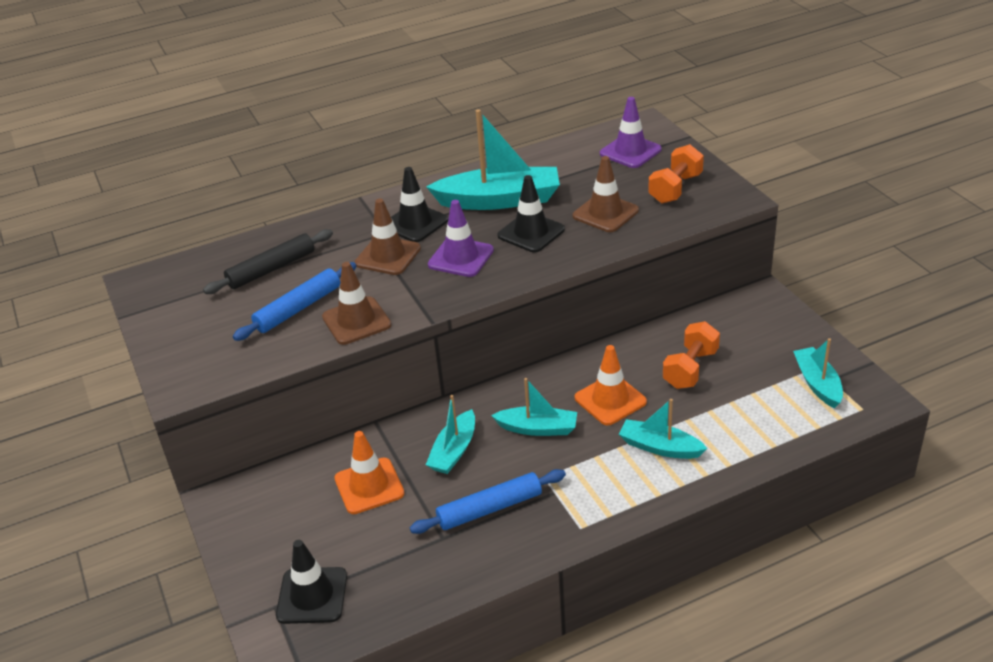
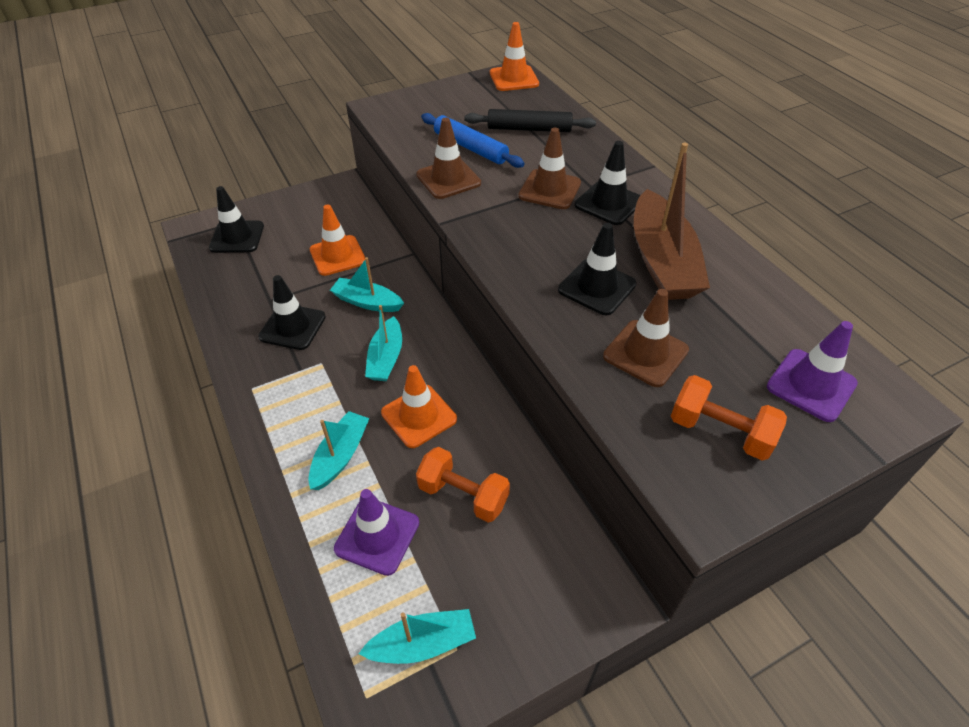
camera: 85 degrees right, 10 degrees up
black rolling pin [203,229,333,294] -> black rolling pin turned 45 degrees counterclockwise [464,109,596,132]
blue rolling pin [410,469,566,534] -> black traffic cone [258,275,326,350]
turquoise boat [426,109,560,210] -> brown boat [634,143,710,300]
purple traffic cone [428,200,494,277] -> purple traffic cone moved to [334,489,419,576]
none -> orange traffic cone [490,22,539,91]

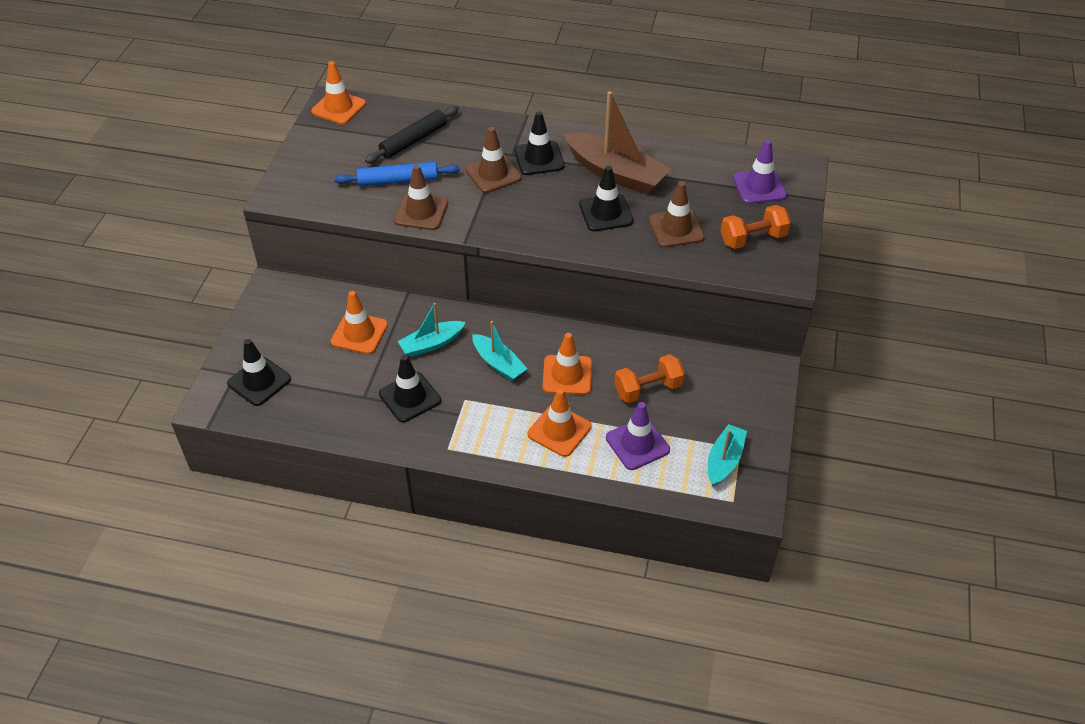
camera: 50 degrees left, 0 degrees up
turquoise boat [308,411,370,490] -> orange traffic cone [528,388,592,457]

